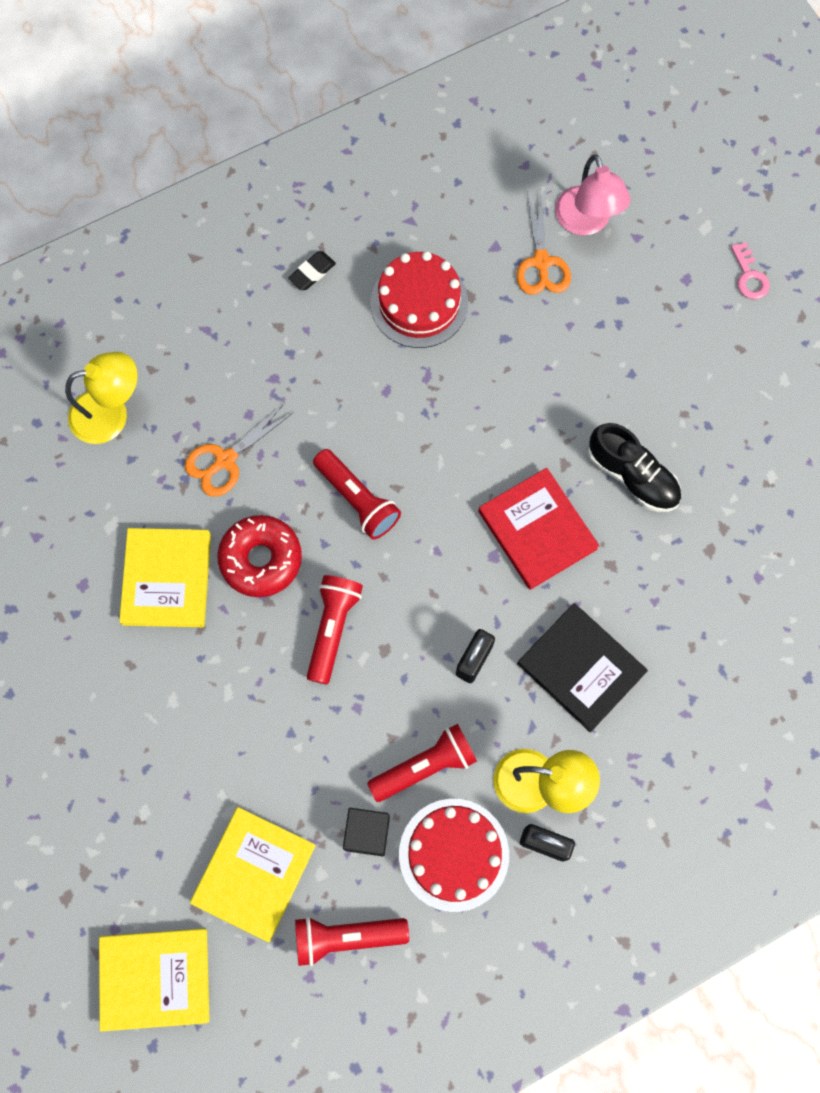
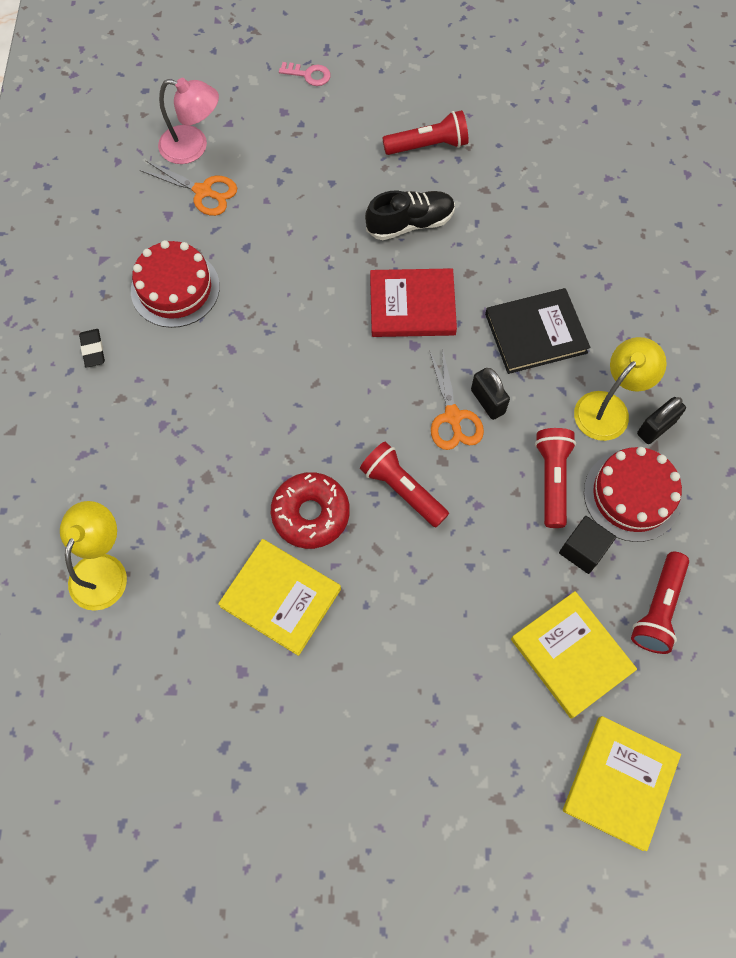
camera: 60 degrees left, 5 degrees down
orange scissors [185,403,294,497] -> orange scissors moved to [429,348,484,450]
red flashlight [313,449,401,540] -> red flashlight moved to [382,110,468,155]

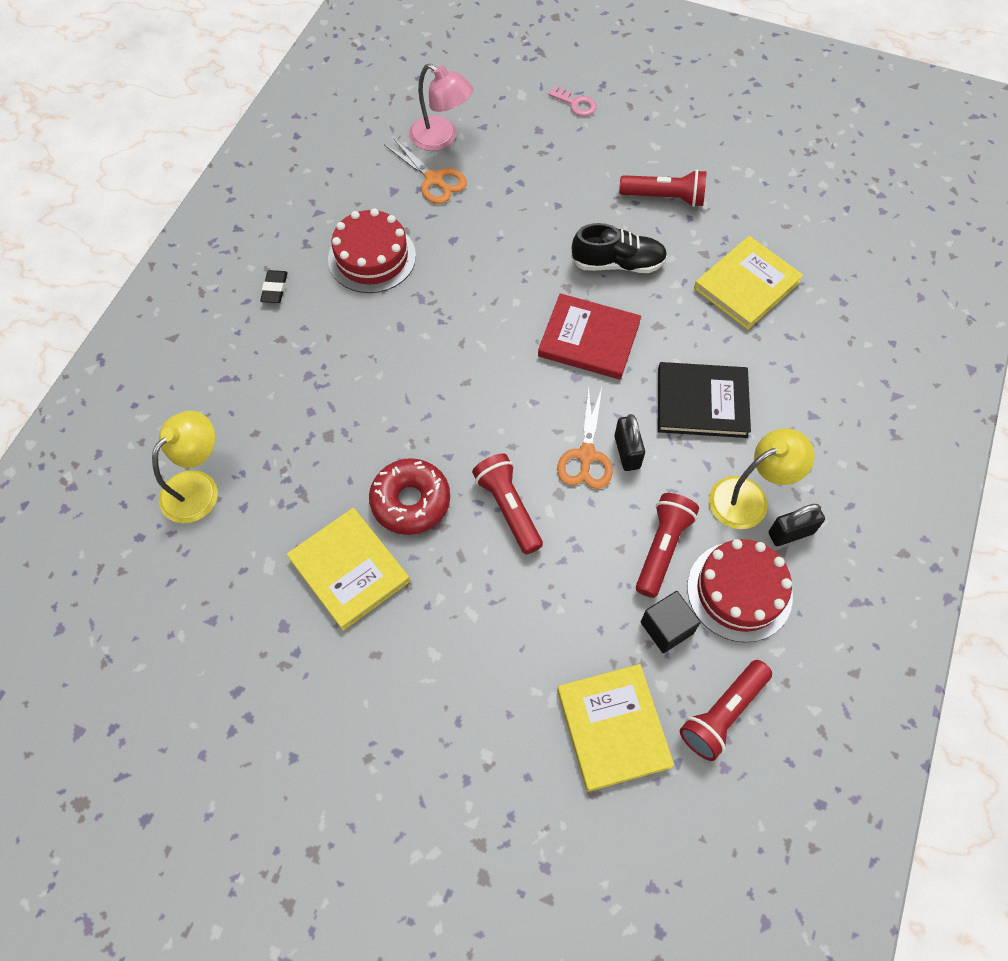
camera: 20 degrees right, 5 degrees down
yellow book [563,716,681,851] -> yellow book moved to [694,236,803,330]

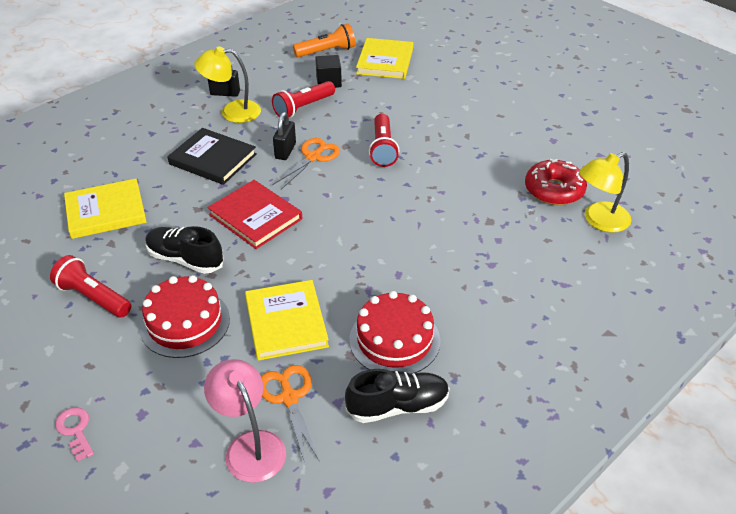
camera: 155 degrees left, 20 degrees down
black eraser [260,270,288,303] -> none
yellow book [287,508,410,631] -> yellow book moved to [245,280,329,361]
red donut [369,458,450,535] -> red donut moved to [525,159,587,205]
red flashlight [680,660,772,761] -> orange flashlight [293,23,355,57]
red cake [687,539,793,642] -> red cake moved to [139,275,230,358]
none -> black shoe [345,369,450,423]

